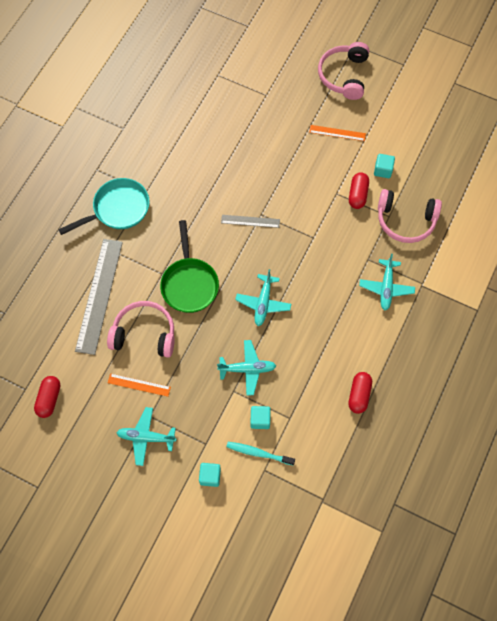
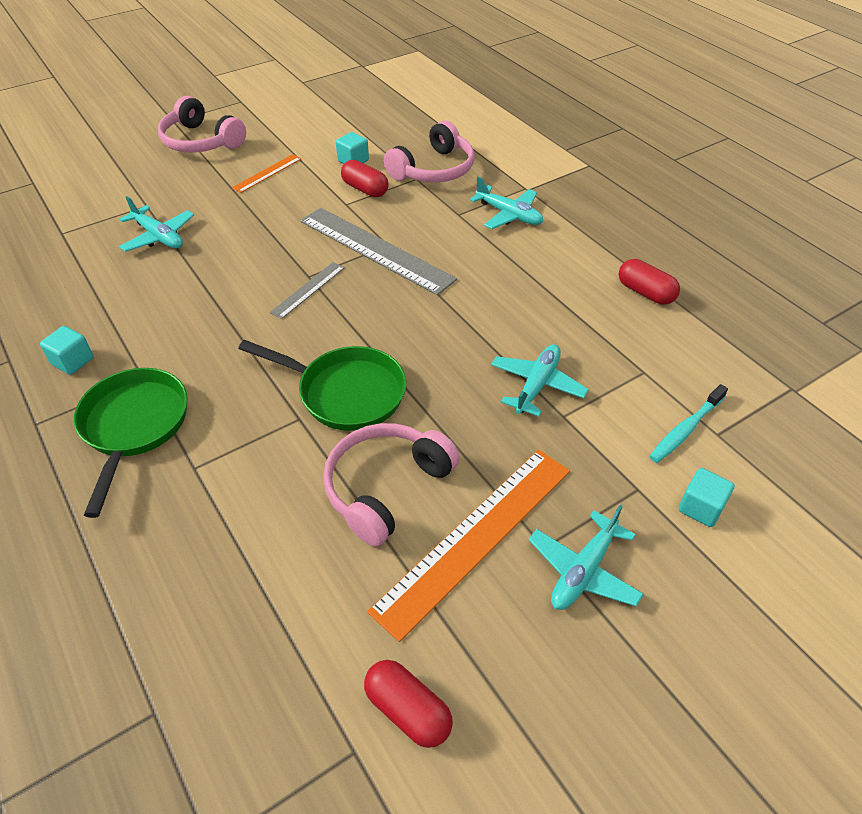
camera: 60 degrees left, 20 degrees down
turquoise pan [58,178,150,235] -> green pan [74,368,188,518]
grey ruler [75,239,123,355] -> grey ruler moved to [300,208,457,295]
orange ruler [108,373,171,397] -> orange ruler [367,450,570,642], size x2.04
turquoise plane [235,269,291,326] -> turquoise plane moved to [119,196,194,252]
turquoise cube [250,406,271,429] -> turquoise cube moved to [40,326,94,375]

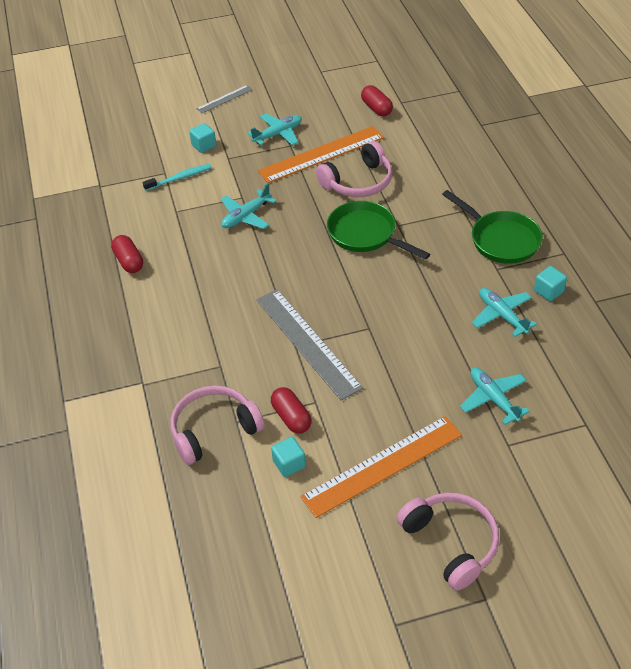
camera: 160 degrees left, 0 degrees up
green pan [74,368,188,518] -> green pan turned 60 degrees counterclockwise [442,190,543,264]
orange ruler [232,154,301,193] -> orange ruler [300,416,462,518], size x2.04
grey ruler [270,262,345,319] -> grey ruler moved to [196,85,253,113]
turquoise plane [470,176,543,229] -> turquoise plane moved to [472,288,537,337]

